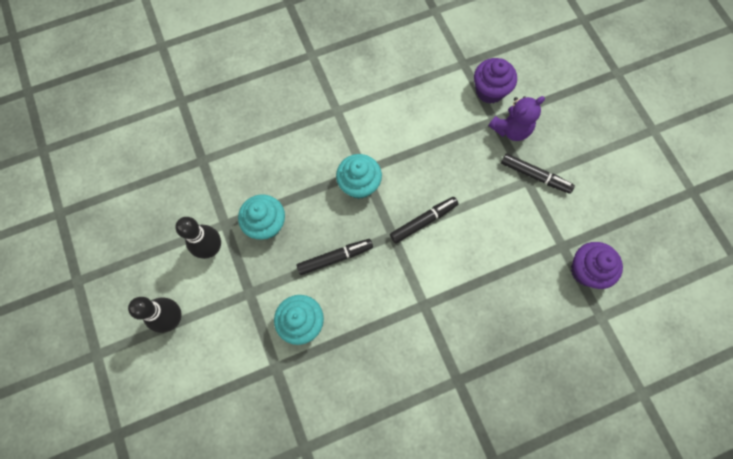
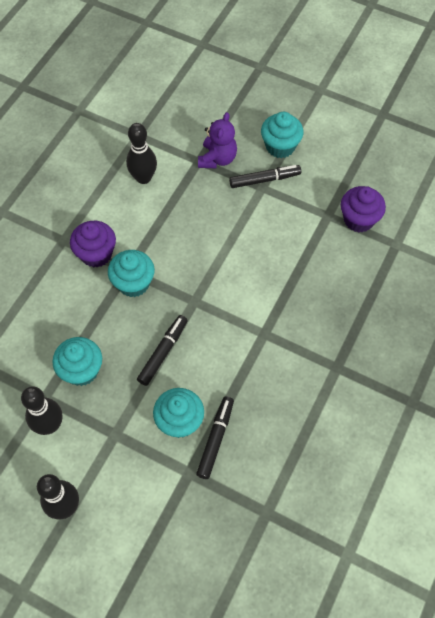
camera: 40 degrees left, 10 degrees down
black marker [390,197,459,244] -> black marker moved to [196,396,234,479]
purple cupcake [474,58,517,104] -> purple cupcake moved to [70,221,116,268]
none -> black bowling pin [126,123,157,184]
none -> turquoise cupcake [261,112,304,158]

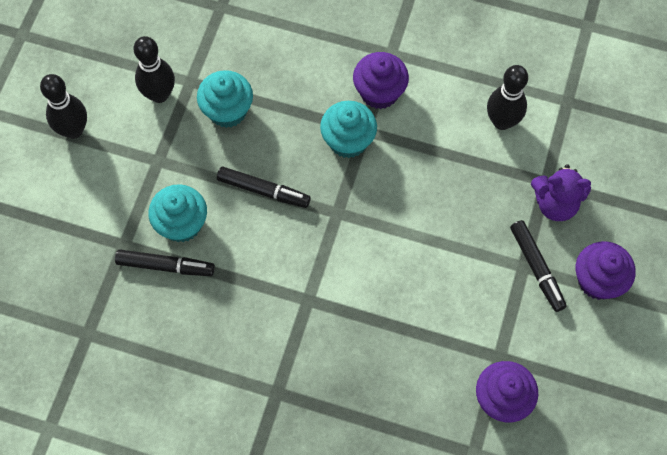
camera: 80 degrees right, 5 degrees up
turquoise cupcake [261,112,304,158] -> purple cupcake [576,241,636,300]

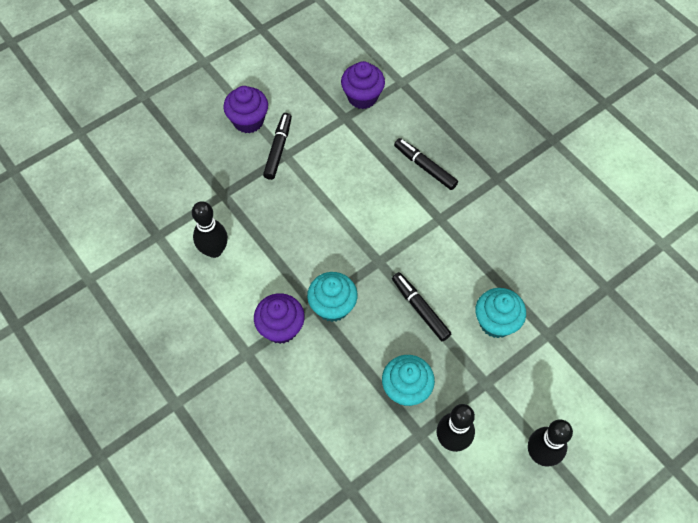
camera: 145 degrees left, 5 degrees down
black marker [115,249,215,276] -> black marker moved to [394,138,458,190]
purple teddy bear [531,164,591,221] -> none

